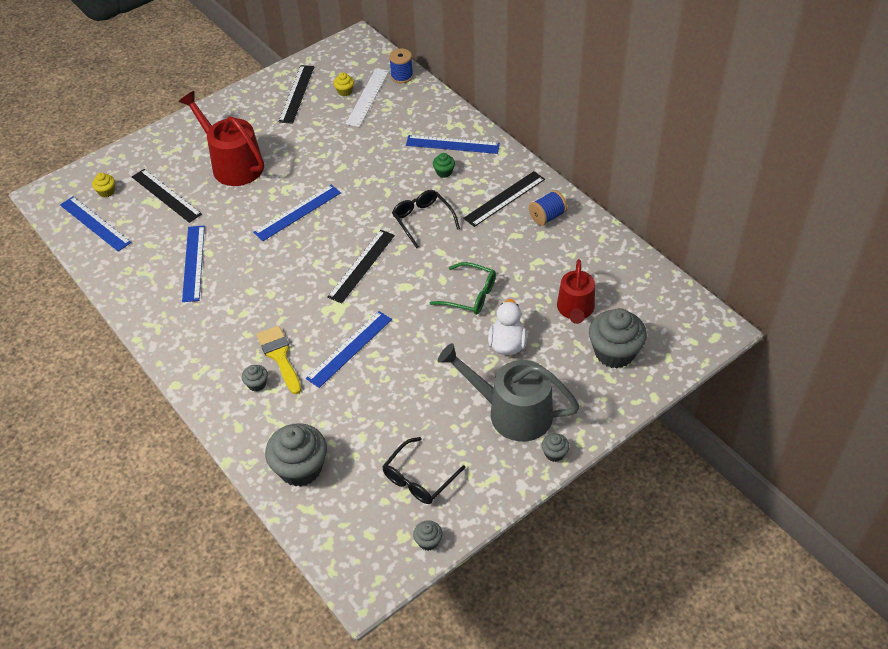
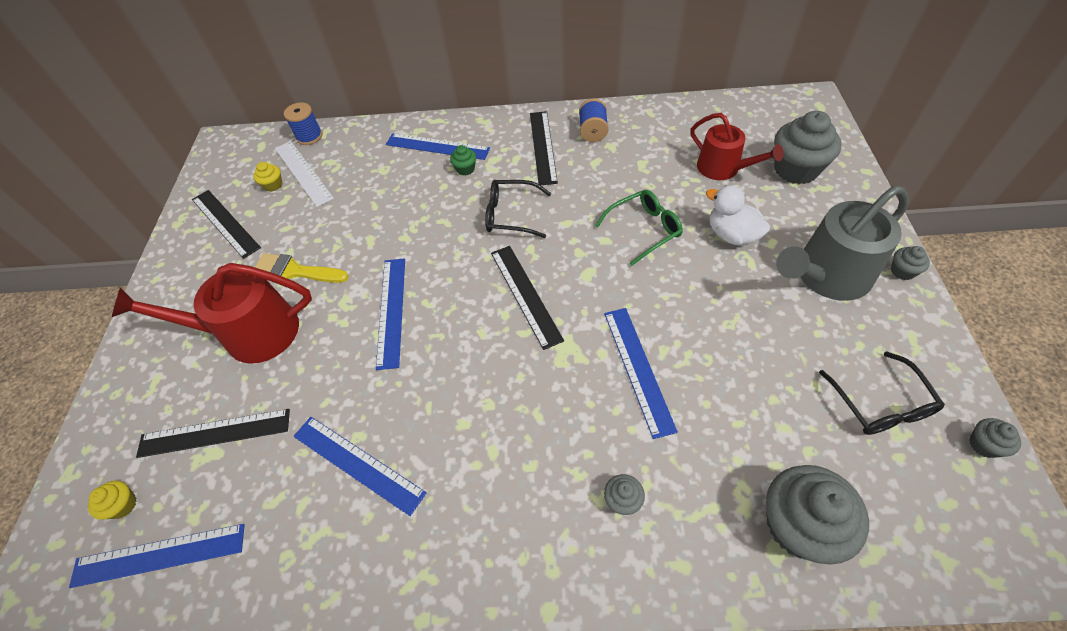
camera: 50 degrees left, 5 degrees up
yellow brush [257,325,301,394] -> yellow brush moved to [255,253,349,283]
blue ruler [406,135,500,154] -> blue ruler turned 60 degrees clockwise [386,133,490,160]

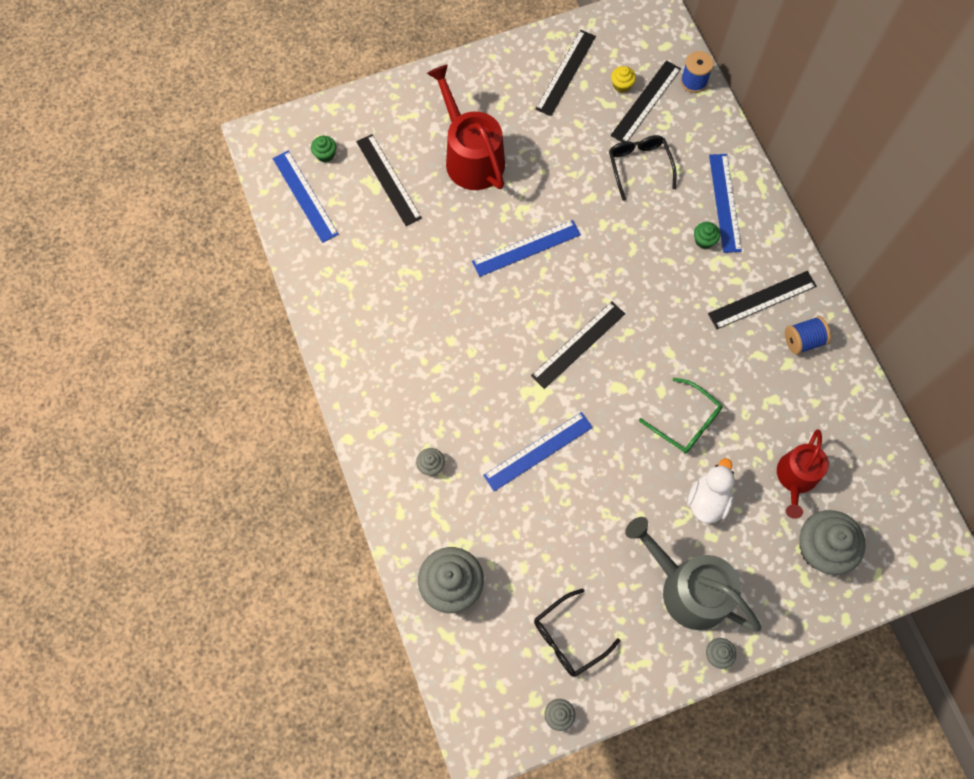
camera: 65 degrees right, 15 degrees up
yellow cupcake [88,481,136,520] -> green cupcake [311,136,336,162]
yellow brush [255,253,349,283] -> none
white ruler [275,141,334,207] -> black ruler [611,60,681,142]
blue ruler [293,417,427,516] -> none
black glasses [485,180,551,238] -> black glasses moved to [609,135,676,201]

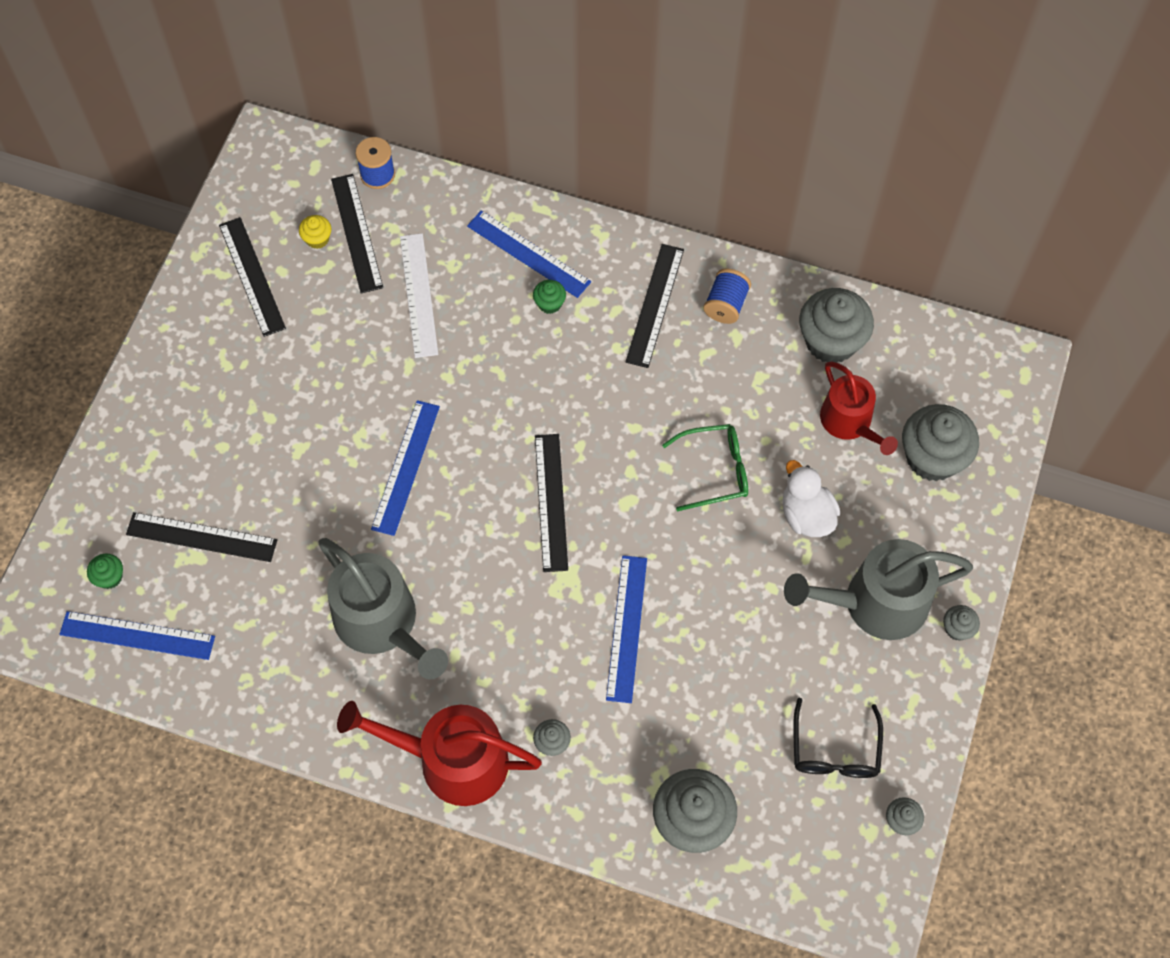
camera: 50 degrees left, 5 degrees down
red watering can [427,64,505,190] -> red watering can moved to [337,701,542,806]
black glasses [609,135,676,201] -> white ruler [400,233,438,358]
none -> grey watering can [318,538,448,679]
none -> grey cupcake [799,288,874,363]

